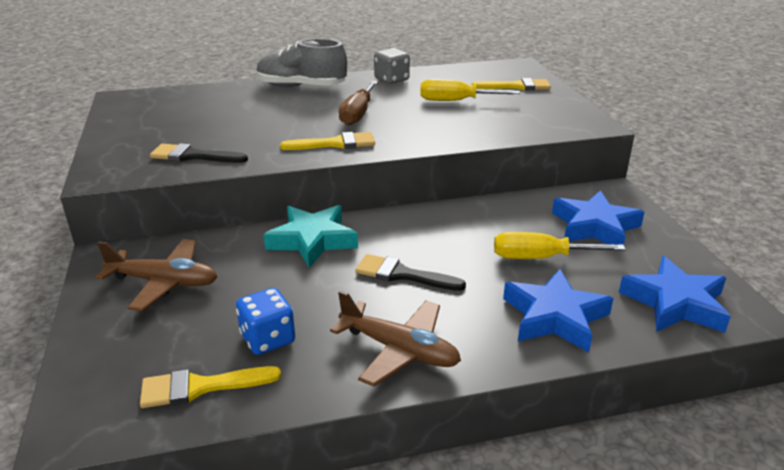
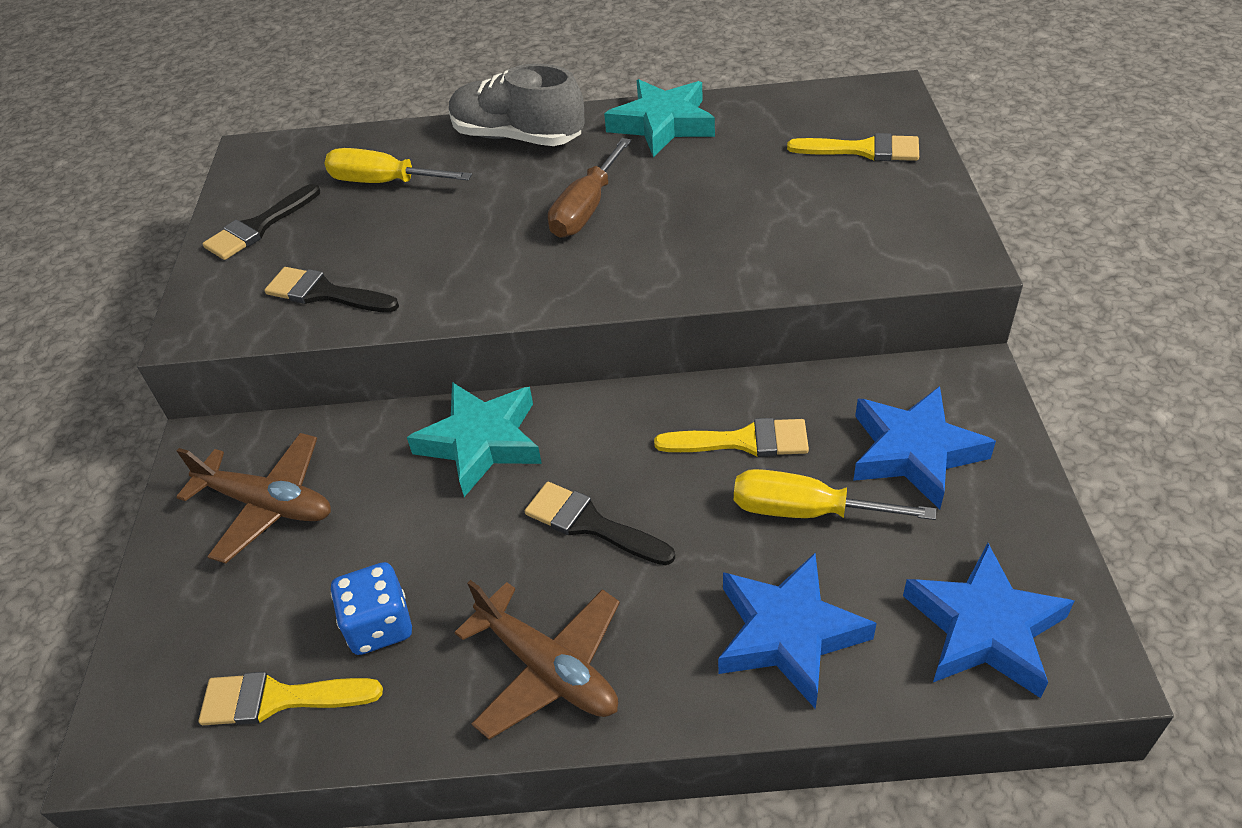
camera: 15 degrees right, 15 degrees up
yellow brush [280,132,375,150] -> yellow brush moved to [654,418,809,457]
grey dice [374,48,410,84] -> turquoise star [604,79,715,157]
yellow screwdriver [420,79,520,101] -> yellow screwdriver moved to [325,148,472,183]
none -> black brush [203,184,320,260]

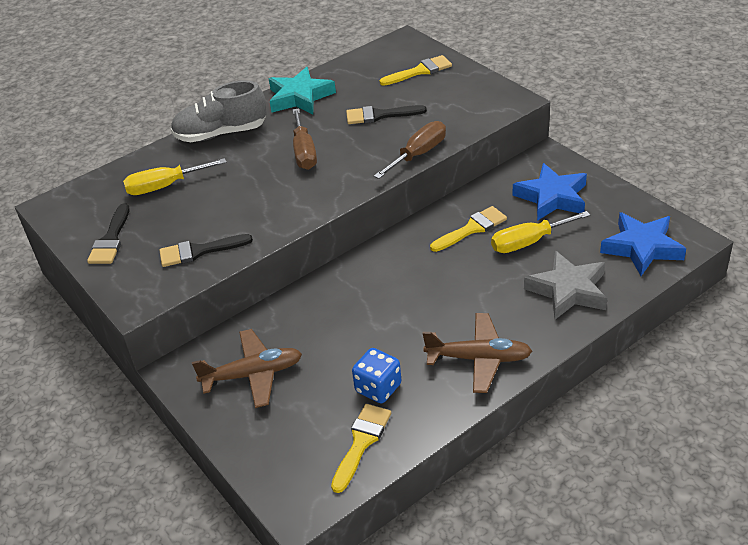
camera: 35 degrees left, 5 degrees down
yellow brush [199,672,383,725] -> yellow brush turned 150 degrees clockwise [331,404,391,493]
turquoise star [407,382,542,497] -> none
black brush [525,482,675,565] -> black brush moved to [346,105,427,124]
blue star [718,553,877,709] -> grey star [524,251,607,320]
none -> brown screwdriver [374,121,446,179]

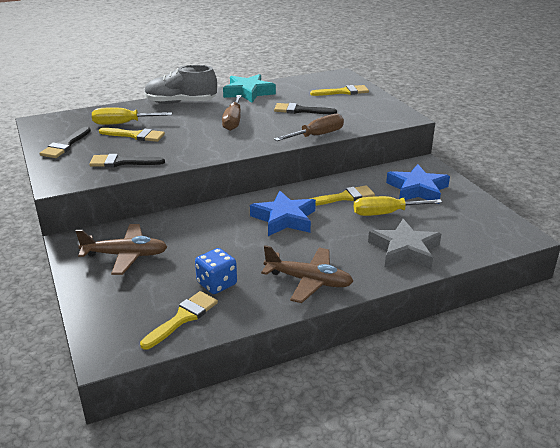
camera: 10 degrees right, 10 degrees down
blue star [600,212,686,276] -> blue star moved to [250,191,316,236]
none -> yellow brush [99,128,165,142]

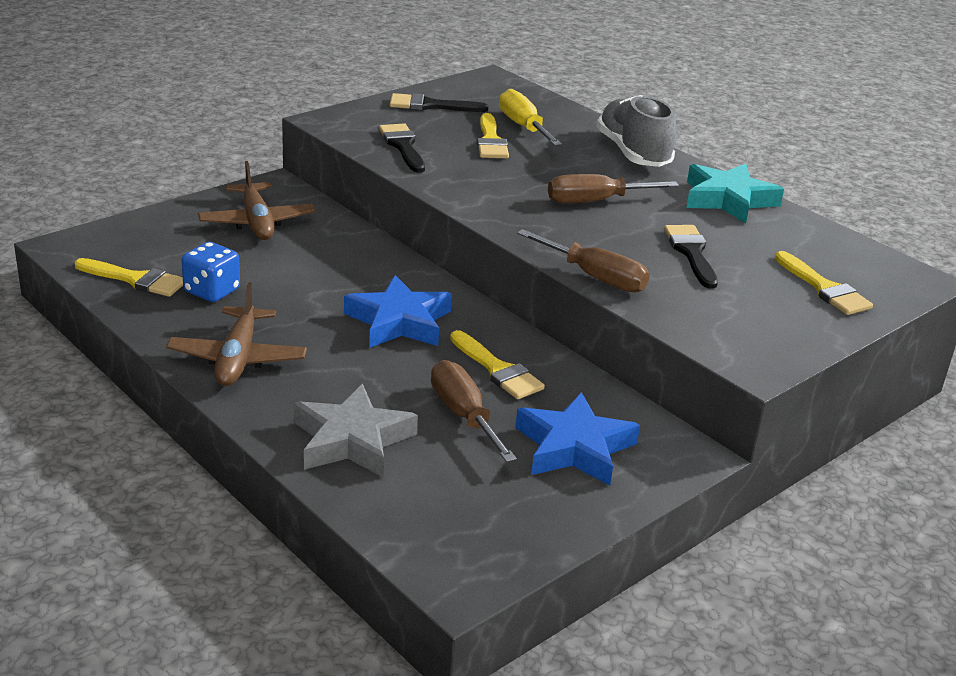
camera: 70 degrees right, 0 degrees up
yellow screwdriver [354,196,442,216] -> brown screwdriver [431,360,517,462]

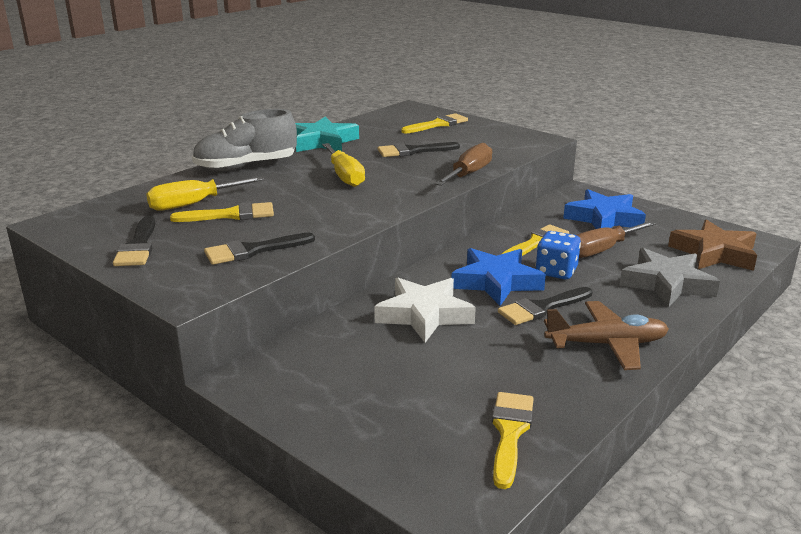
camera: 95 degrees left, 5 degrees down
blue dice [181,242,240,302] -> blue dice moved to [536,231,581,279]
brown plane [198,161,315,240] -> none
brown screwdriver [548,174,679,203] -> yellow screwdriver [322,143,365,187]
none -> white star [374,278,476,343]
none -> black brush [498,287,592,325]
none -> brown star [668,219,757,271]

